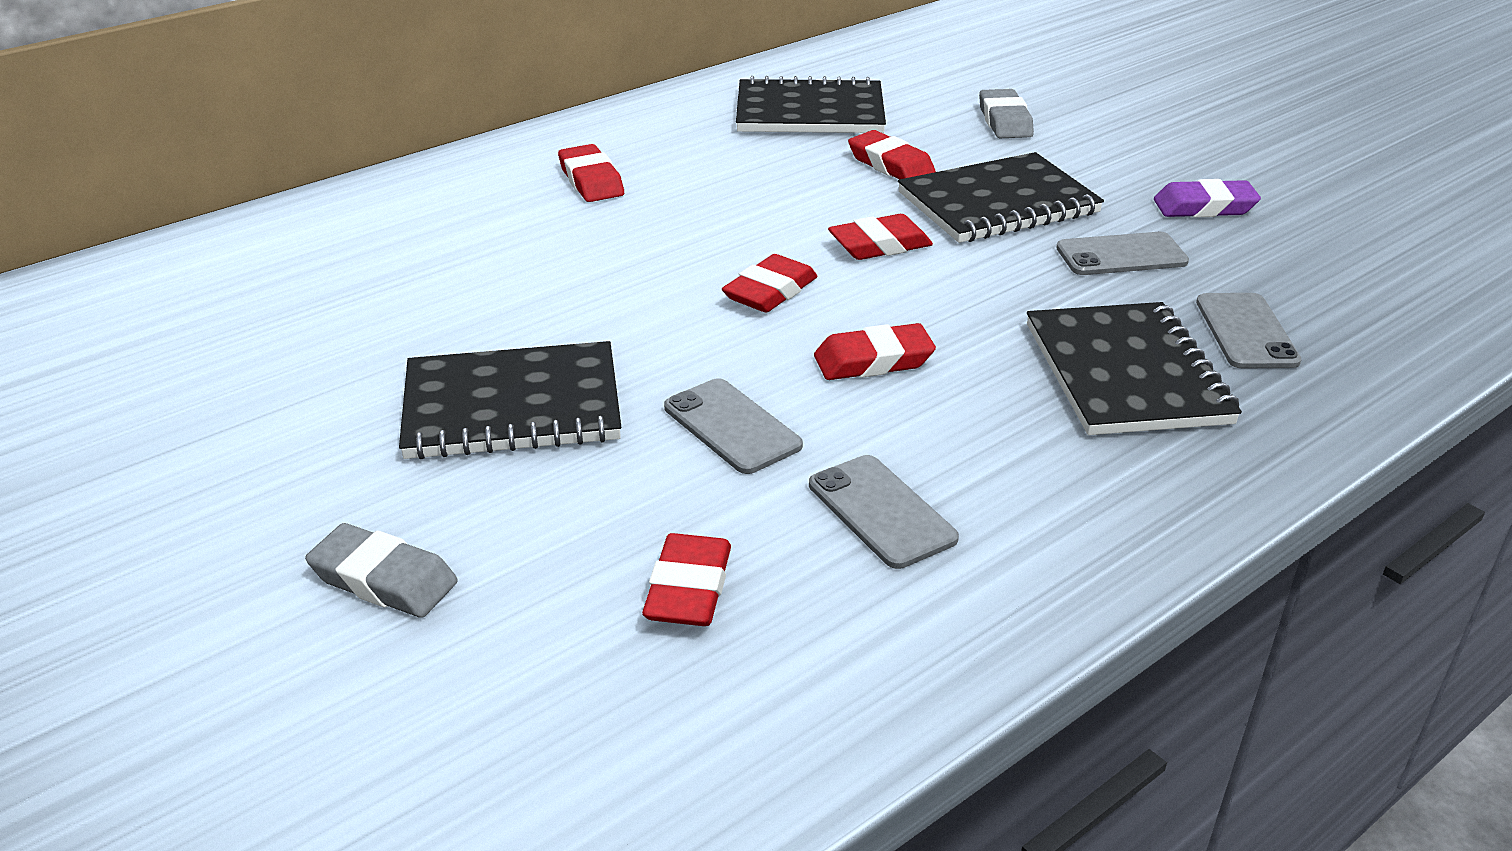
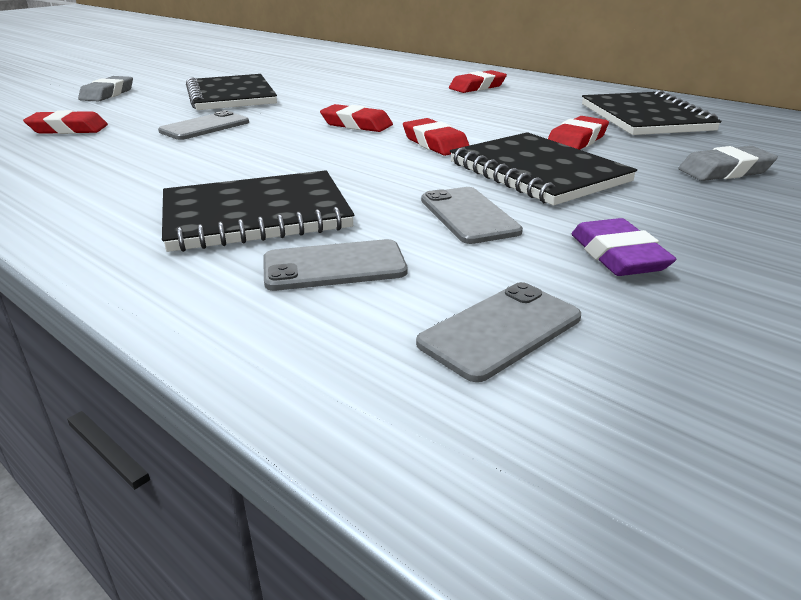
camera: 80 degrees right, 5 degrees down
grey phone [809,455,959,569] -> grey phone moved to [416,282,581,382]
red eraser [814,323,936,380] -> none

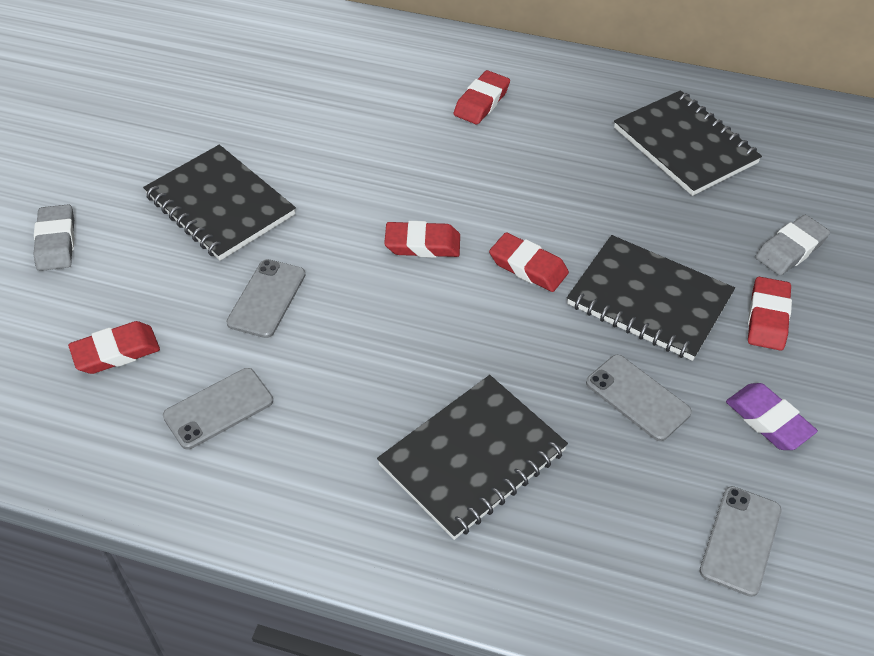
camera: 25 degrees left, 20 degrees up
grey phone [263,239,407,291] -> grey phone moved to [163,368,273,450]
red eraser [548,116,609,150] -> red eraser moved to [748,277,792,351]

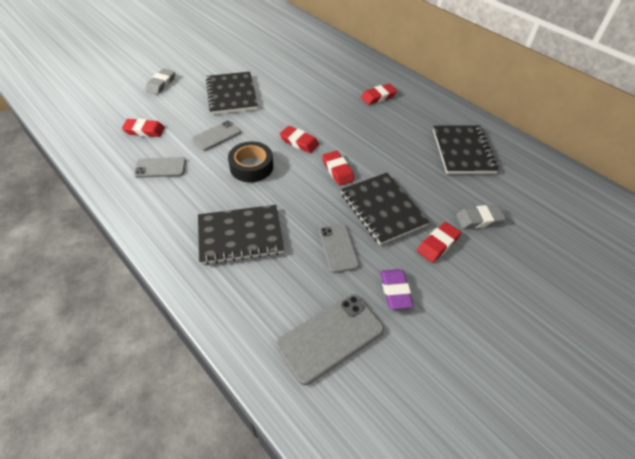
camera: 30 degrees right, 0 degrees up
grey phone [700,486,781,597] -> grey phone [276,294,384,385], size x1.59
none -> black tape [228,141,273,182]

